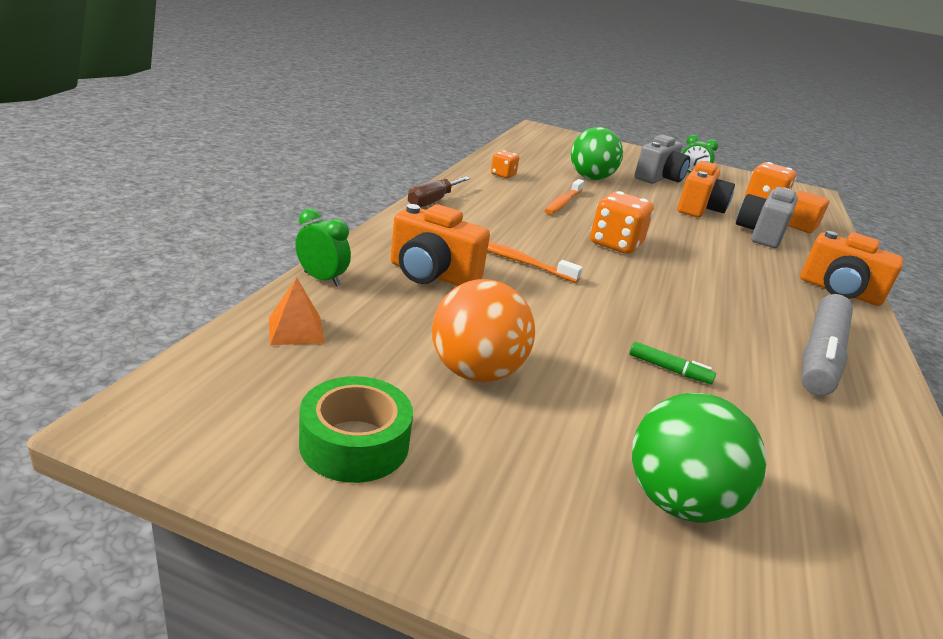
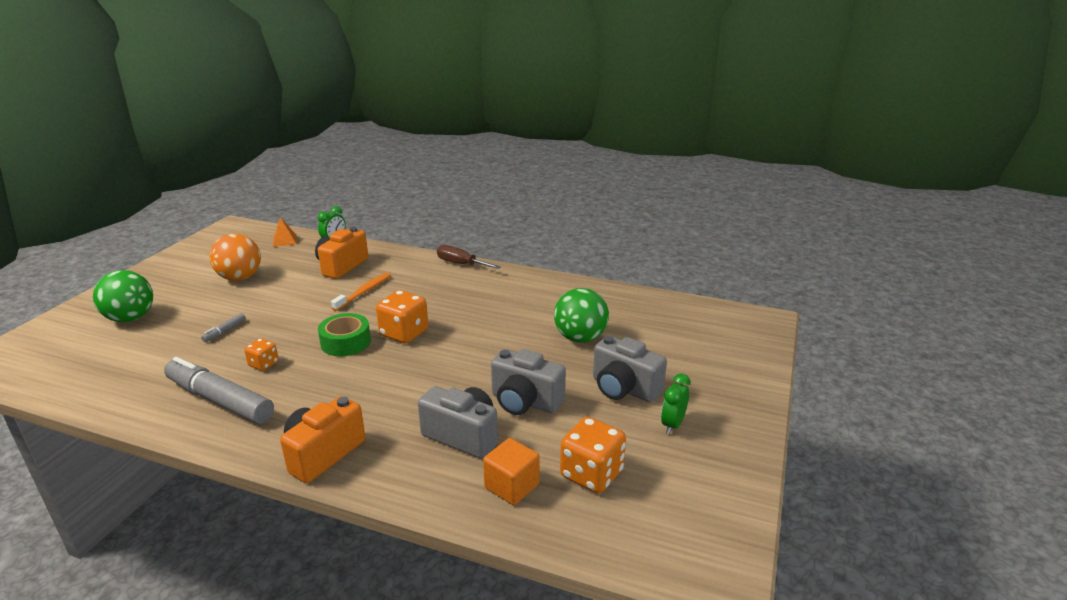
camera: 95 degrees right, 0 degrees up
green tape [299,376,413,483] -> green tape moved to [318,313,371,356]
orange dice [491,150,519,178] -> orange dice moved to [244,338,279,371]
orange toothbrush [545,179,584,215] -> none
green marker [630,341,716,384] -> grey marker [201,313,246,342]
orange camera [677,161,735,217] -> grey camera [491,349,566,415]

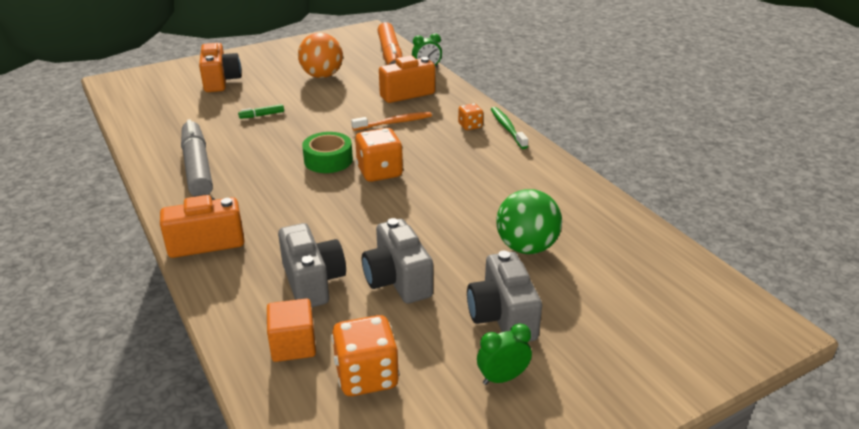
camera: 40 degrees right, 5 degrees up
green ball [93,270,153,322] -> orange camera [199,43,241,92]
grey marker [201,313,246,342] -> green marker [238,104,284,119]
orange dice [244,338,279,371] -> orange dice moved to [458,103,483,130]
orange pyramid [273,217,297,247] -> orange marker [377,22,402,65]
brown screwdriver [437,245,501,269] -> green toothbrush [491,107,528,149]

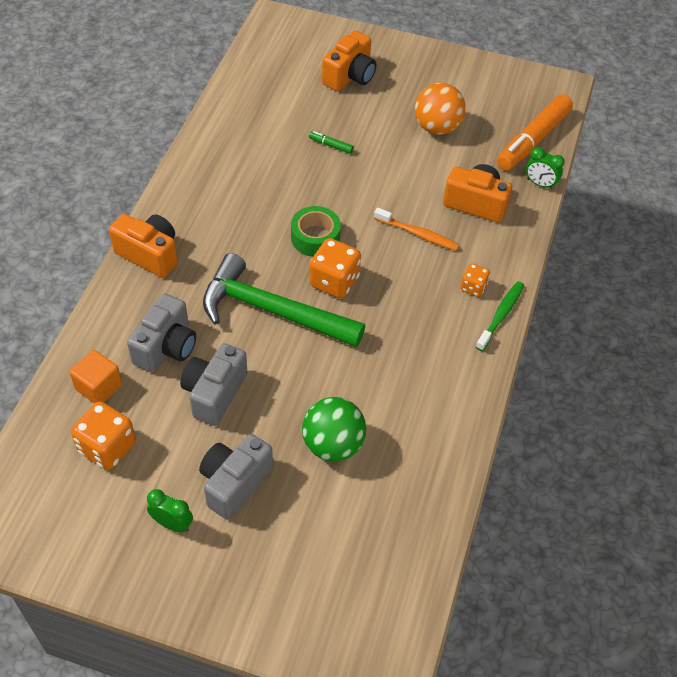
camera: 45 degrees right, 20 degrees up
grey marker [181,119,213,196] -> none
none -> green hammer [203,253,365,347]

